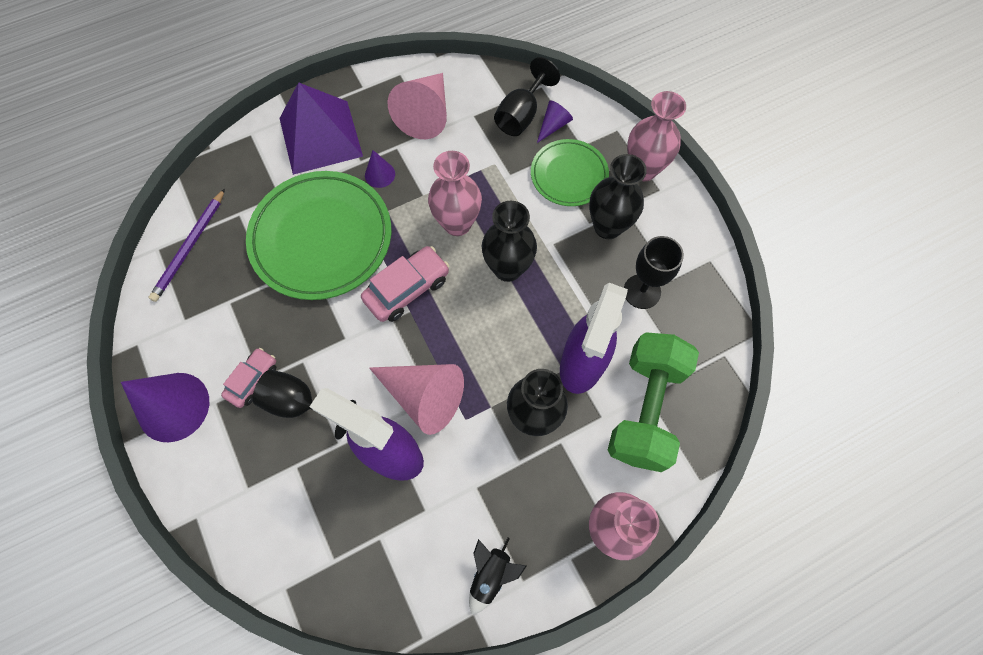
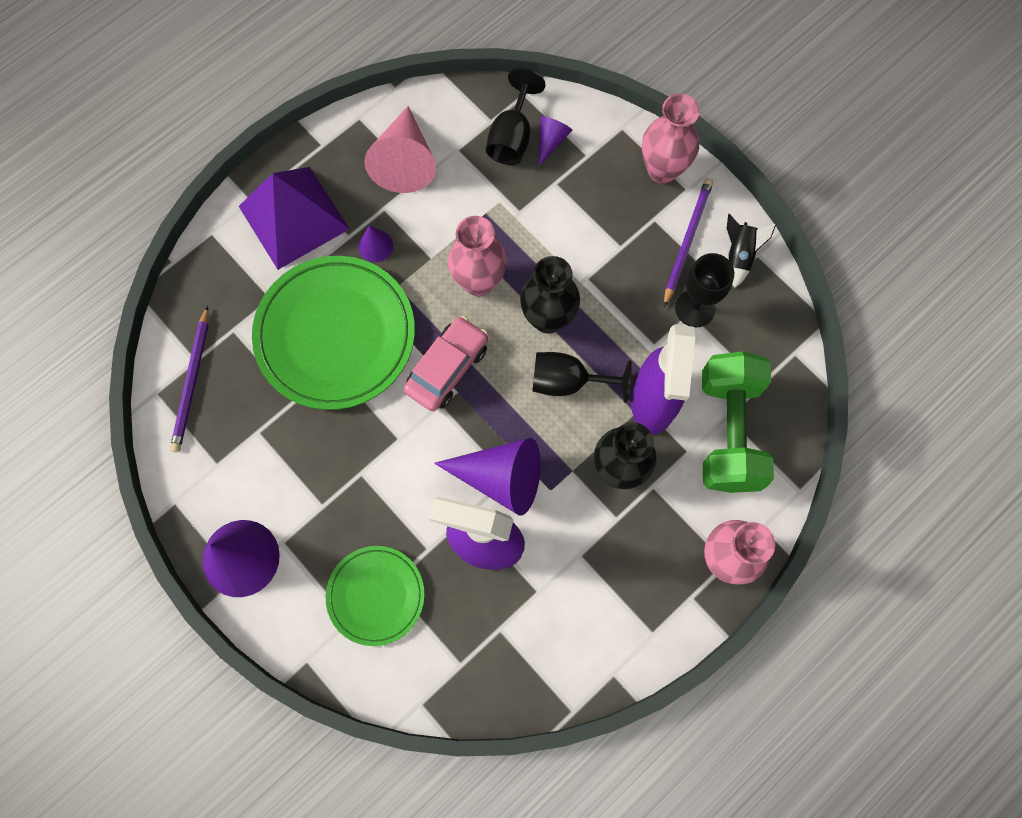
camera: 15 degrees left, 5 degrees up
pink car [221,348,276,408] -> none
black goblet [252,370,356,440] -> black goblet moved to [532,352,632,403]
pink cone [369,364,464,435] -> purple cone [434,438,541,515]
black rocket [469,538,526,614] -> black rocket moved to [727,214,777,288]
green plate [531,139,609,206] -> green plate moved to [326,546,425,646]
black vase [589,154,647,239] -> none
none -> purple pencil [664,178,713,307]

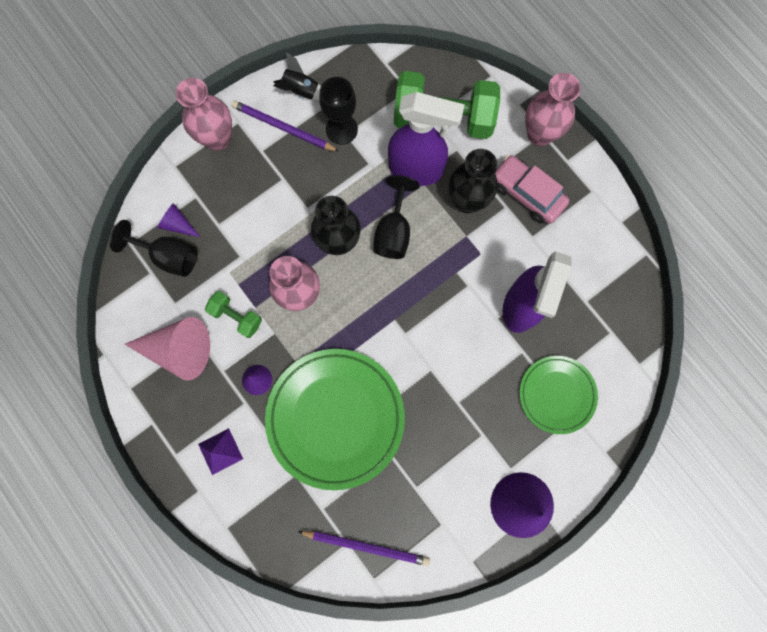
camera: 85 degrees left, 5 degrees up
purple pyramid [239,167,350,270] -> purple pyramid [198,428,243,475], size x0.47
pink car [404,316,488,411] -> pink car moved to [495,155,569,224]
purple cone [434,438,541,515] -> none
none -> green dumbbell [205,291,262,338]

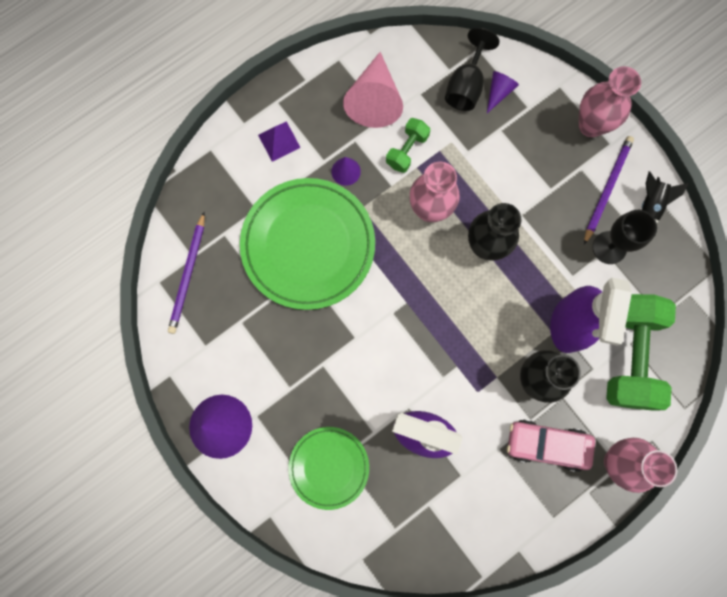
camera: 90 degrees right, 0 degrees up
black goblet [373,175,419,259] -> none
pink car [495,155,569,224] -> pink car turned 120 degrees counterclockwise [507,420,595,472]

